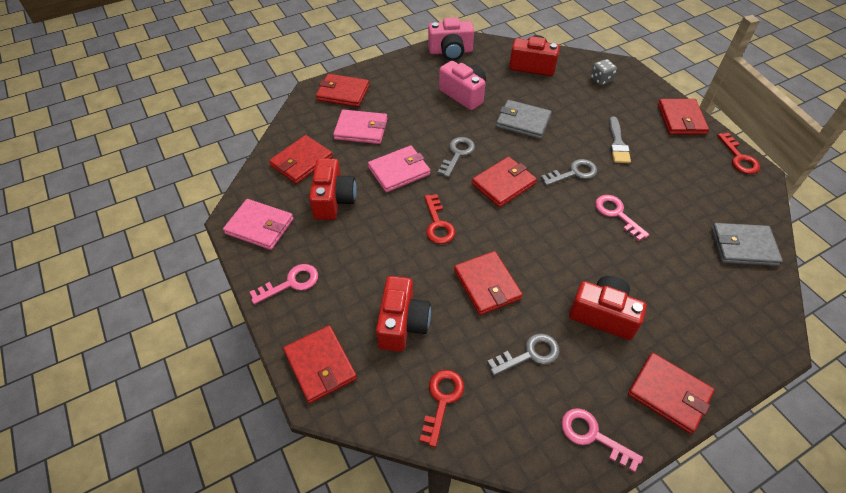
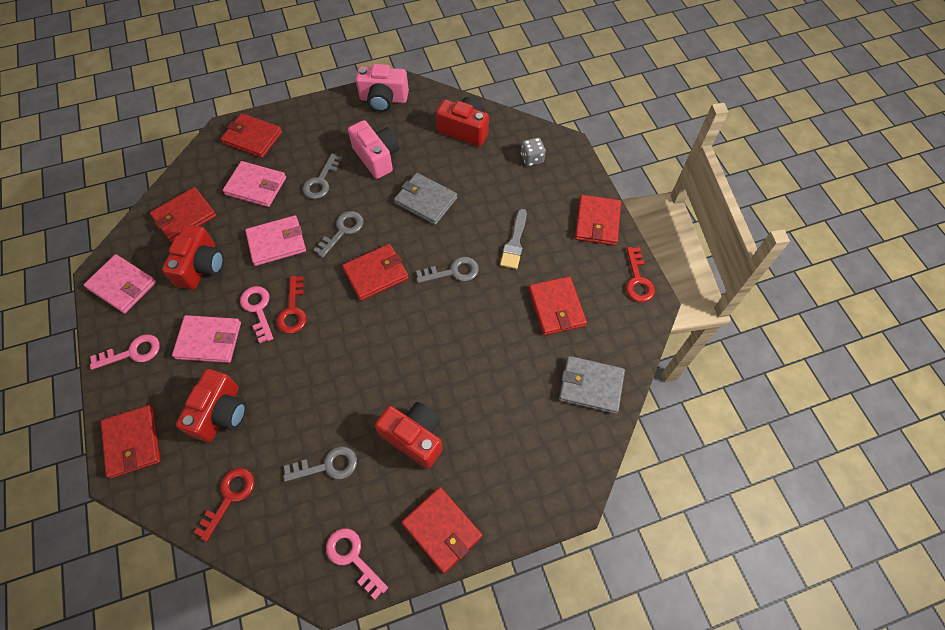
camera: 10 degrees right, 10 degrees up
red wallet [454,251,523,315] -> red wallet moved to [529,276,587,335]
pink key [595,195,650,241] -> pink key moved to [240,286,273,343]
none -> pink wallet [172,315,241,363]
none -> grey key [303,153,342,199]

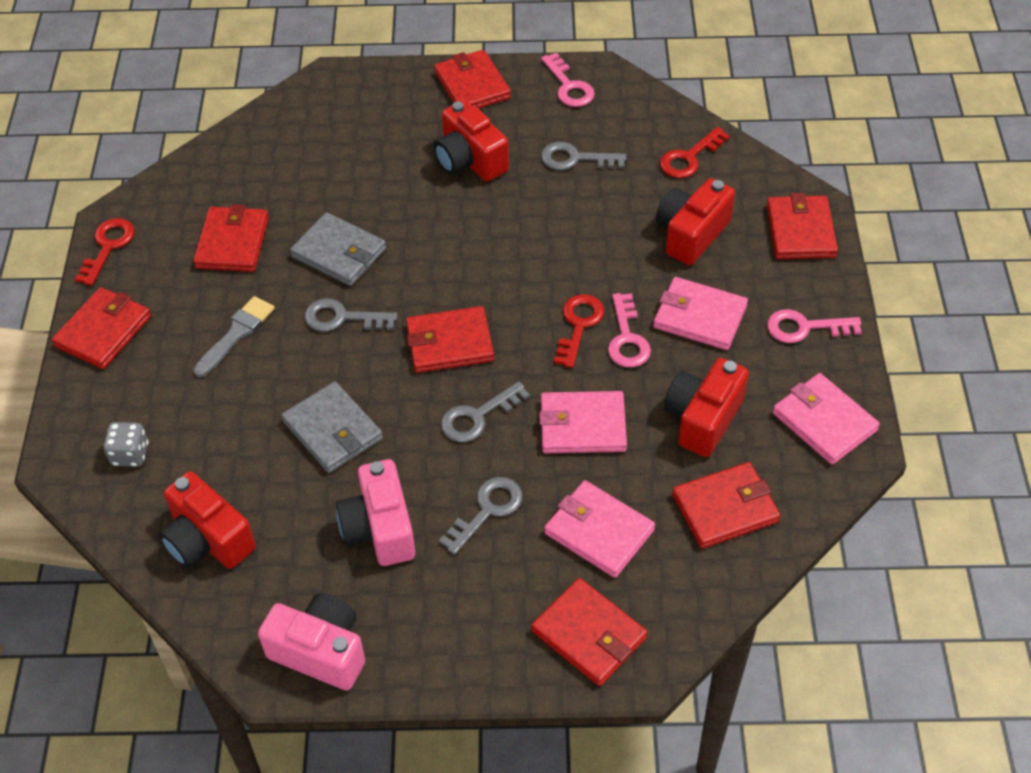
camera: 160 degrees left, 10 degrees down
grey wallet [559,356,625,414] -> grey wallet moved to [290,212,386,286]

